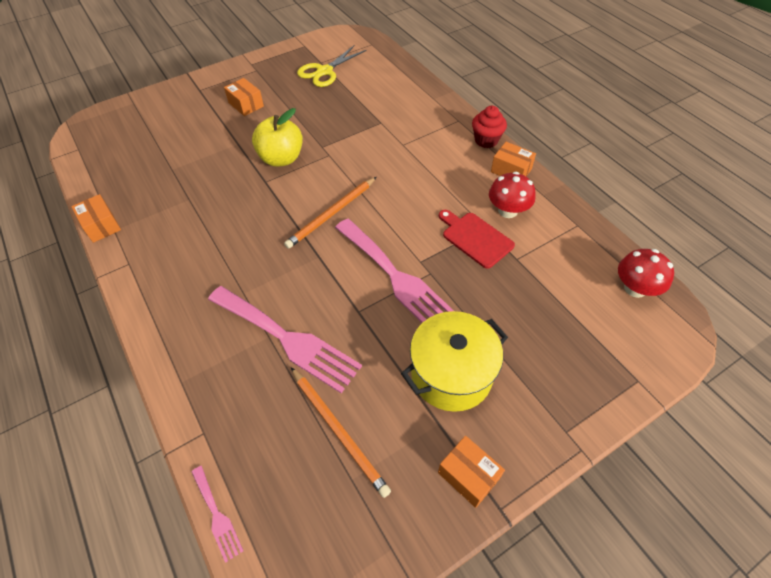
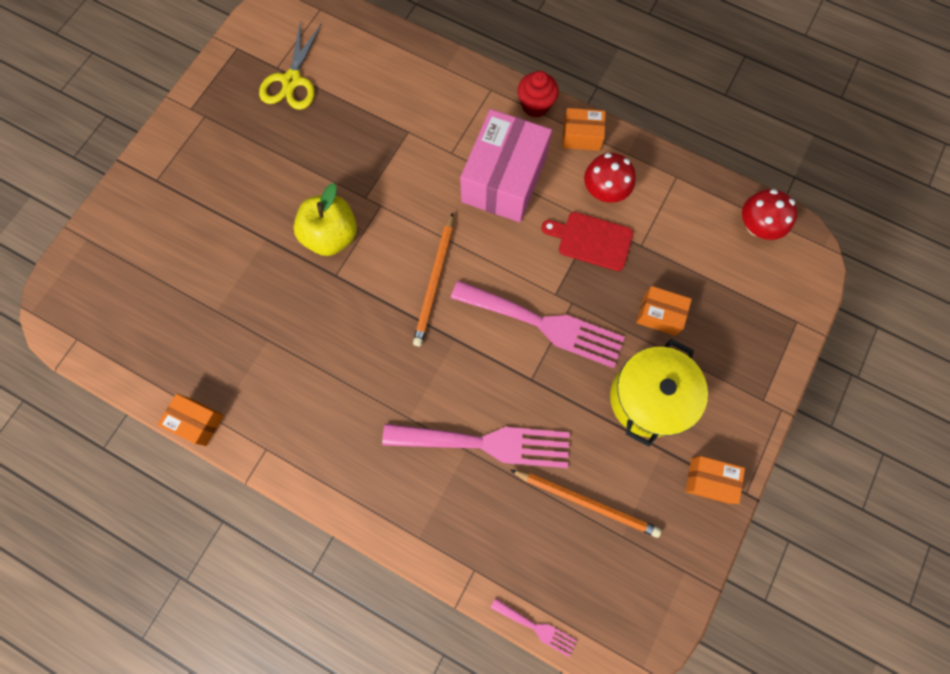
camera: 30 degrees left, 20 degrees up
orange box [224,78,264,116] -> orange box moved to [636,286,692,336]
none -> pink box [460,109,552,222]

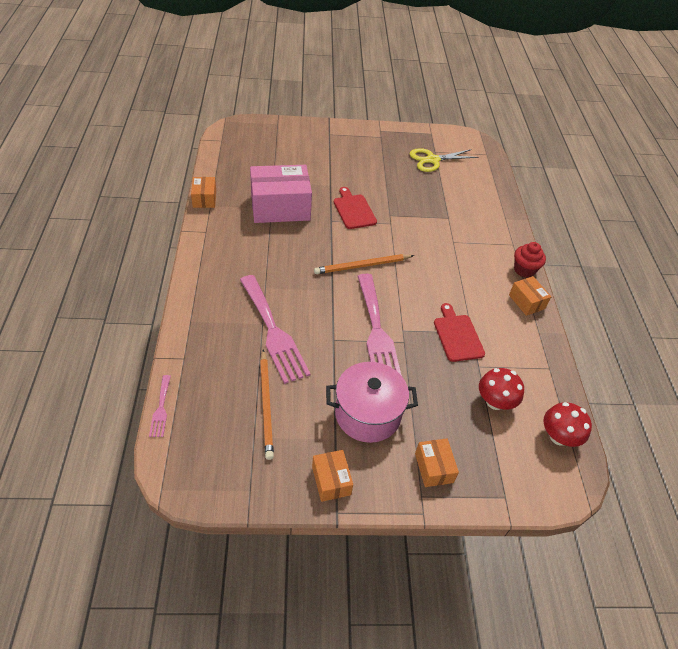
camera: 55 degrees right, 25 degrees down
yellow apple [294,183,357,256] -> red cutting board [334,187,377,229]
pink box [460,109,552,222] -> pink box moved to [250,165,312,223]
red mushroom [584,153,636,203] -> red mushroom moved to [479,368,524,410]
yellow pot [610,339,708,447] -> pink pot [326,362,418,443]
orange box [636,286,692,336] -> orange box moved to [415,438,459,487]

